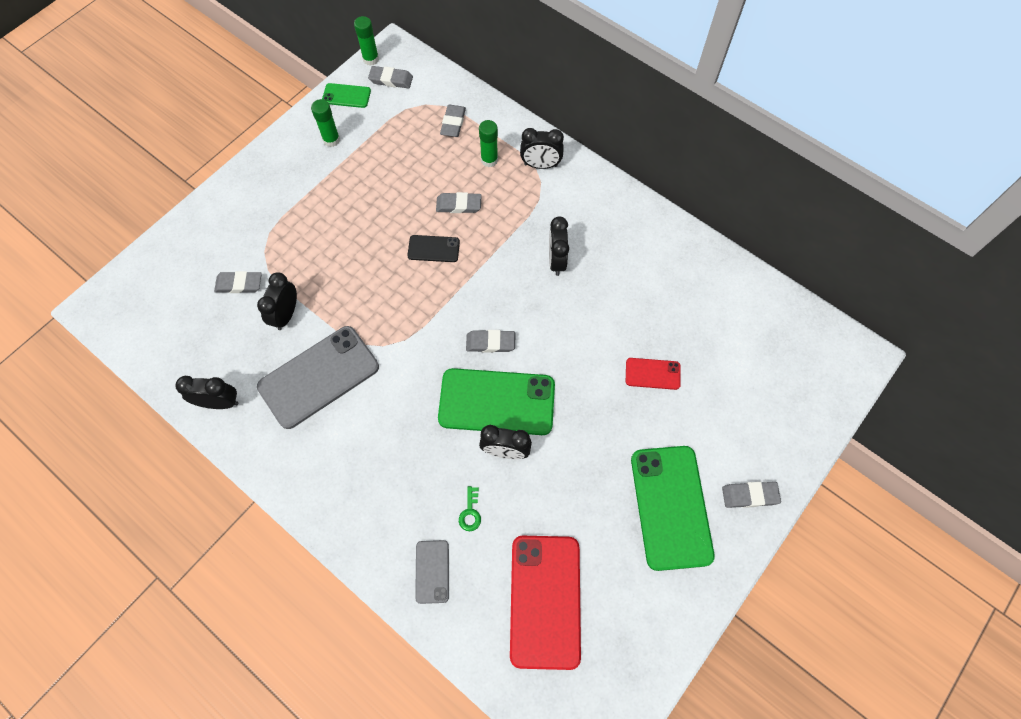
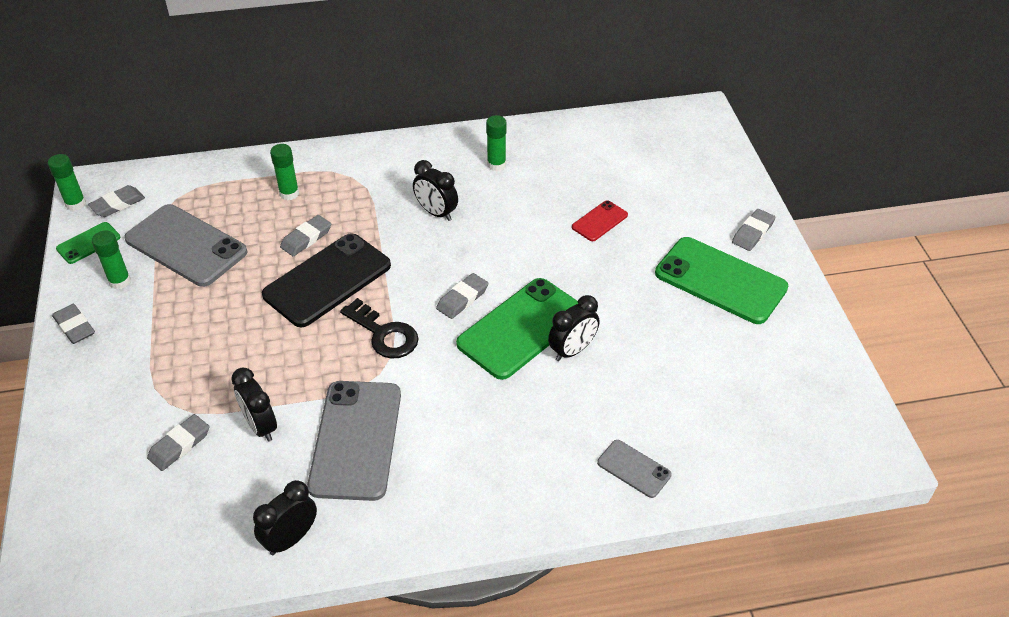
camera: 50 degrees left, 20 degrees down
black phone [408,235,460,262] -> black phone [262,234,391,328], size x2.06
grey eraser [440,105,466,137] -> grey eraser moved to [52,304,95,344]
green key [459,486,481,531] -> none
red phone [510,536,581,670] -> none
black clock [520,128,564,169] -> none
none -> grey phone [124,204,248,287]
none -> black key [340,298,419,358]
none -> green glue stick [486,115,507,171]

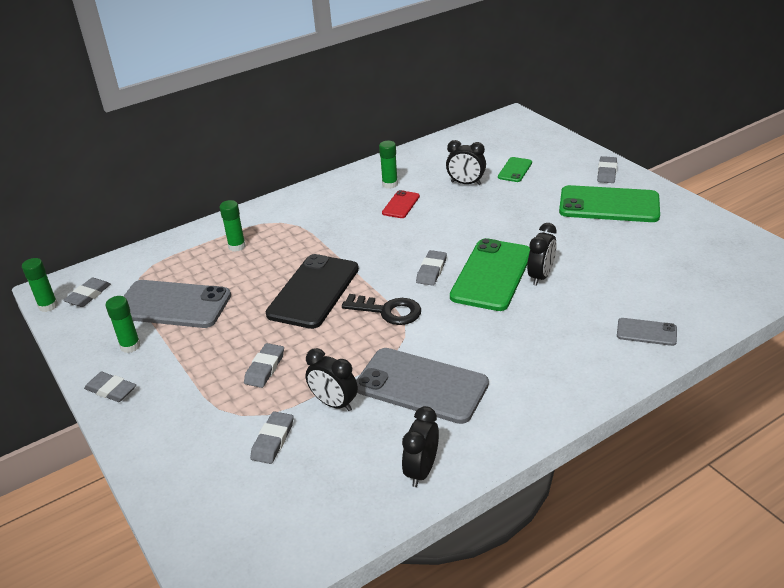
camera: 20 degrees left, 10 degrees down
green phone [56,222,120,264] -> green phone moved to [498,157,532,182]
grey eraser [280,215,331,256] -> grey eraser moved to [244,343,284,388]
grey phone [307,381,401,501] -> grey phone turned 45 degrees counterclockwise [356,348,489,424]
black clock [413,160,458,221] -> black clock moved to [446,140,486,185]
red phone [572,200,628,241] -> red phone moved to [382,190,420,218]

